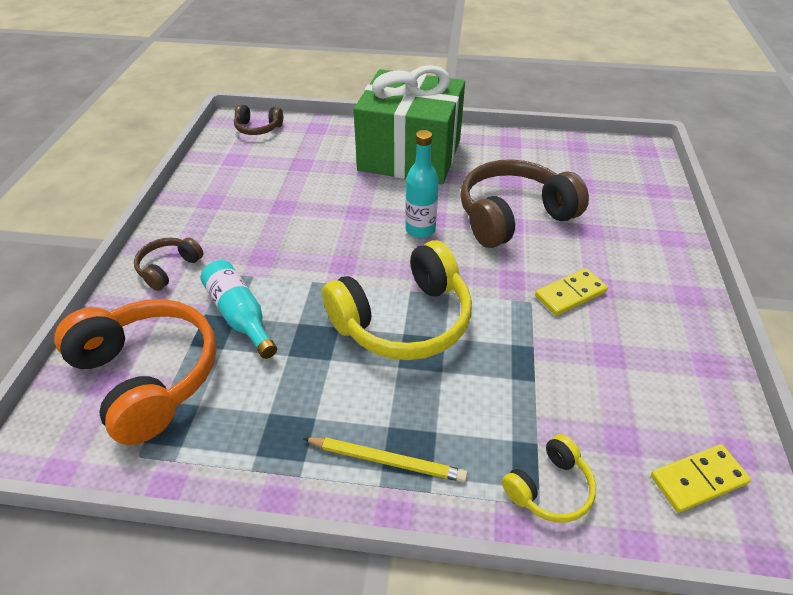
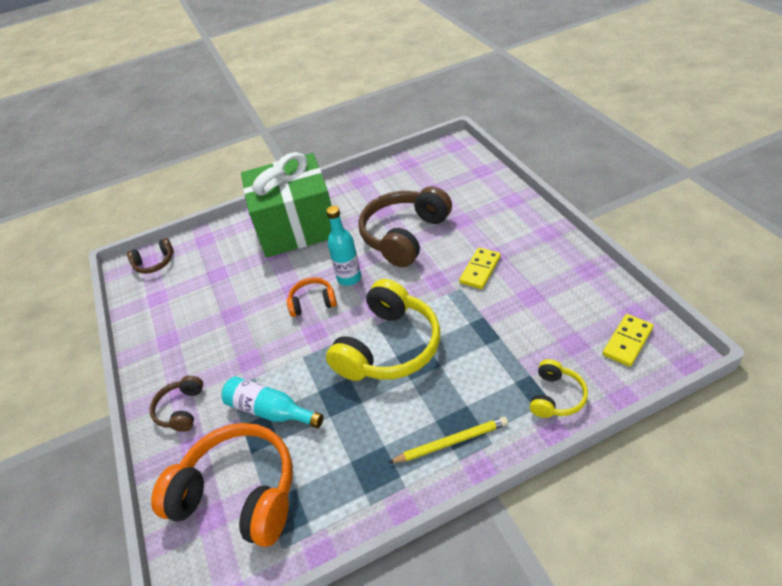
camera: 25 degrees left, 0 degrees up
none -> orange headphones [287,277,337,317]

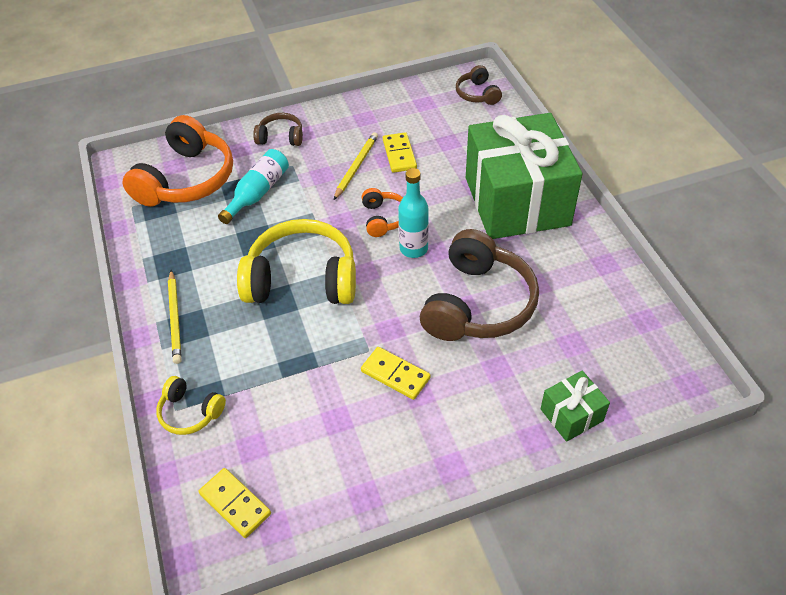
camera: 90 degrees right, 5 degrees up
yellow headphones [326,279,440,381] -> yellow headphones turned 150 degrees clockwise [237,219,356,304]
brown headphones [358,186,452,267] -> brown headphones turned 75 degrees clockwise [420,229,539,341]
none -> yellow pencil [334,132,378,200]
none -> yellow domino [383,132,417,173]
none -> green gift [541,371,610,442]

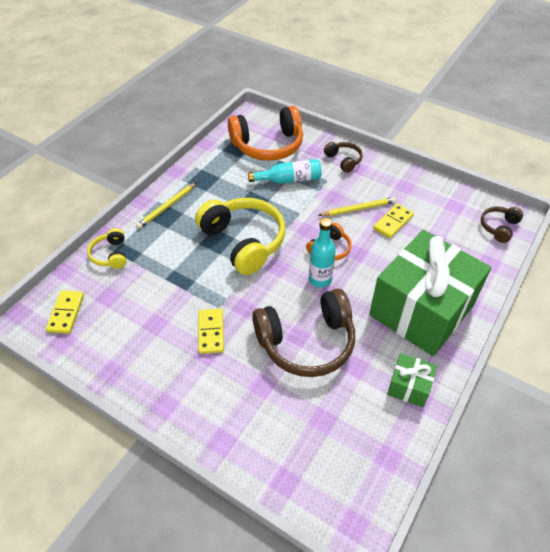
camera: 50 degrees right, 0 degrees up
green gift [541,371,610,442] -> green gift moved to [387,353,437,408]

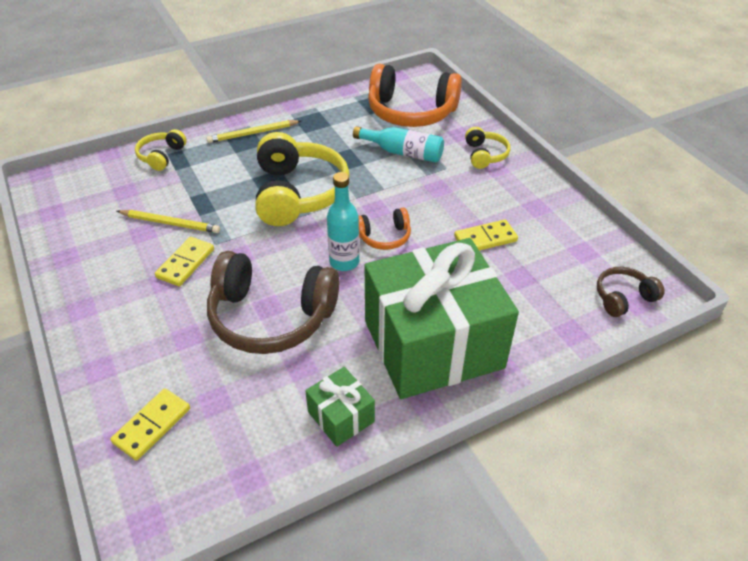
camera: 30 degrees right, 5 degrees down
yellow domino [46,291,84,334] -> yellow domino moved to [110,388,190,461]
yellow pencil [318,197,396,216] -> yellow pencil moved to [117,210,220,233]
brown headphones [324,142,363,173] -> yellow headphones [465,127,510,169]

